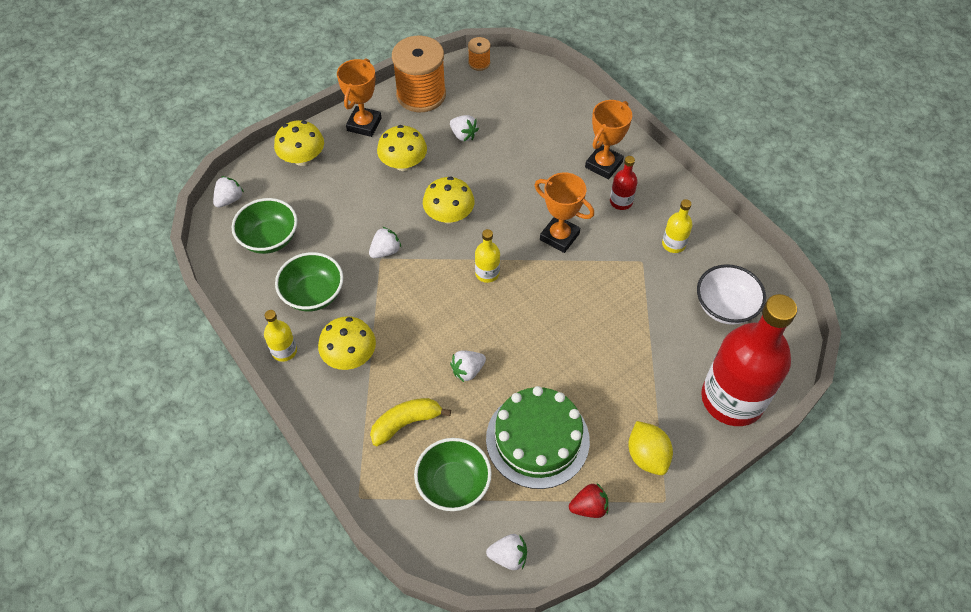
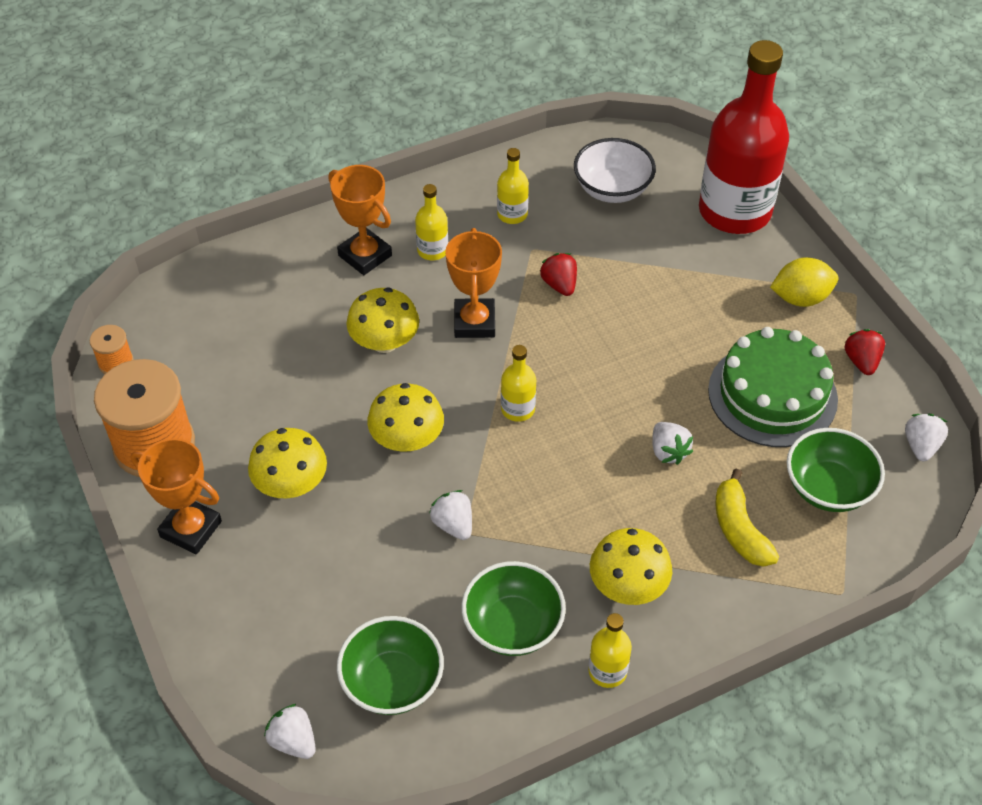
camera: 80 degrees left, 5 degrees down
yellow mushroom [274,120,324,166] -> yellow mushroom moved to [346,287,419,353]
white strawberry [450,115,479,141] -> none
orange trophy [535,172,594,253] -> orange trophy turned 45 degrees counterclockwise [445,228,502,338]
red bottle [610,156,638,210] -> yellow bottle [415,184,448,261]
none -> red strawberry [540,253,577,296]

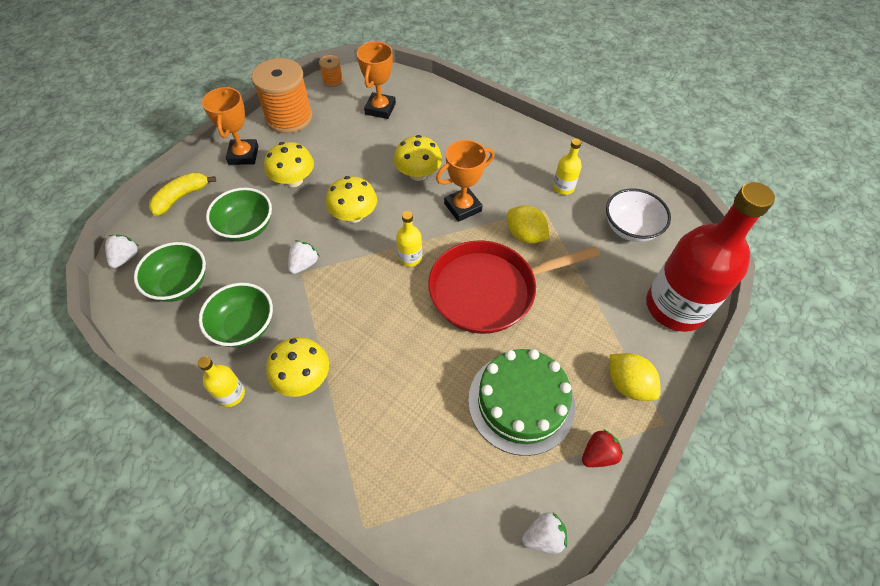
camera: 60 degrees right, 5 degrees up
orange trophy [329,165,392,275] -> orange trophy moved to [357,42,396,119]
yellow bottle [415,184,448,261] -> none
red strawberry [540,253,577,296] -> yellow lemon [507,205,550,244]
white strawberry [652,422,693,465] -> none
yellow banana [715,469,779,567] -> yellow banana moved to [149,172,216,216]
green bowl [787,428,885,512] -> green bowl moved to [206,188,272,241]
none -> red pan [428,240,600,334]

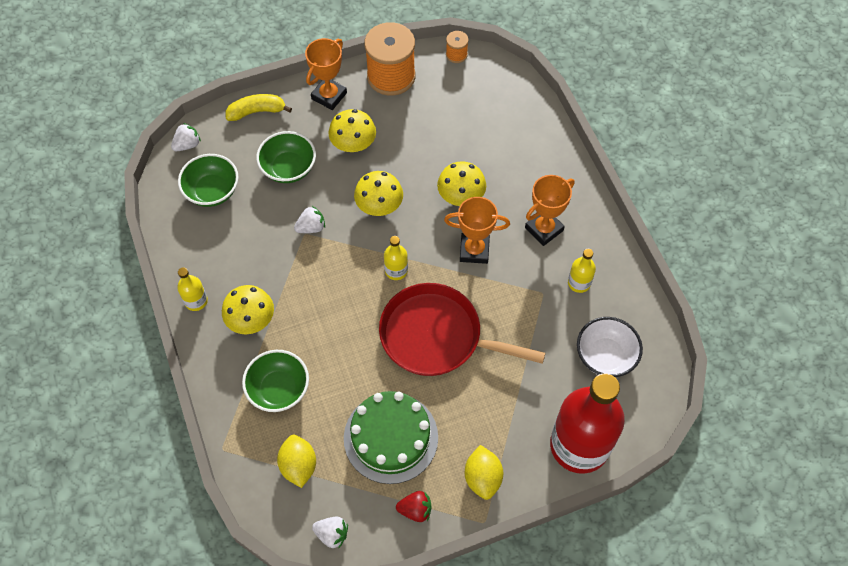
camera: 35 degrees right, 5 degrees up
green bowl [199,283,273,347] -> green bowl moved to [242,350,309,412]
orange trophy [357,42,396,119] -> orange trophy moved to [525,175,575,246]
yellow lemon [507,205,550,244] -> yellow lemon moved to [277,435,316,488]

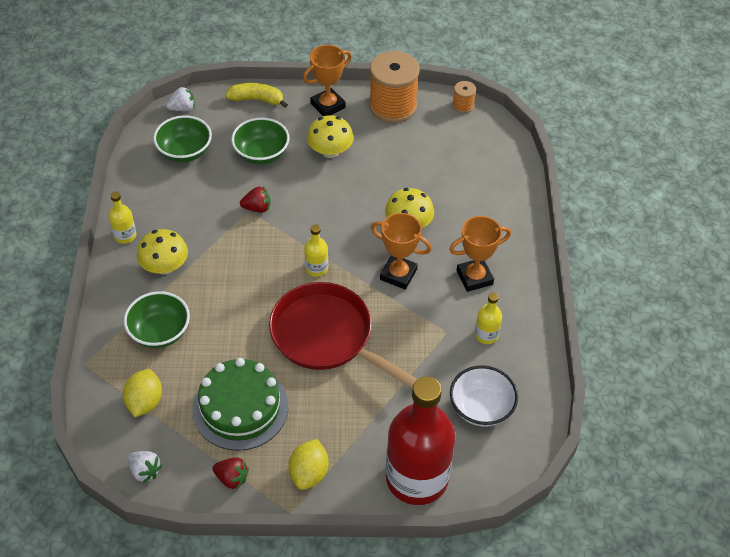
camera: 20 degrees right, 10 degrees down
white strawberry [294,206,325,233] -> red strawberry [240,186,271,213]
yellow mushroom [354,171,403,216] -> none

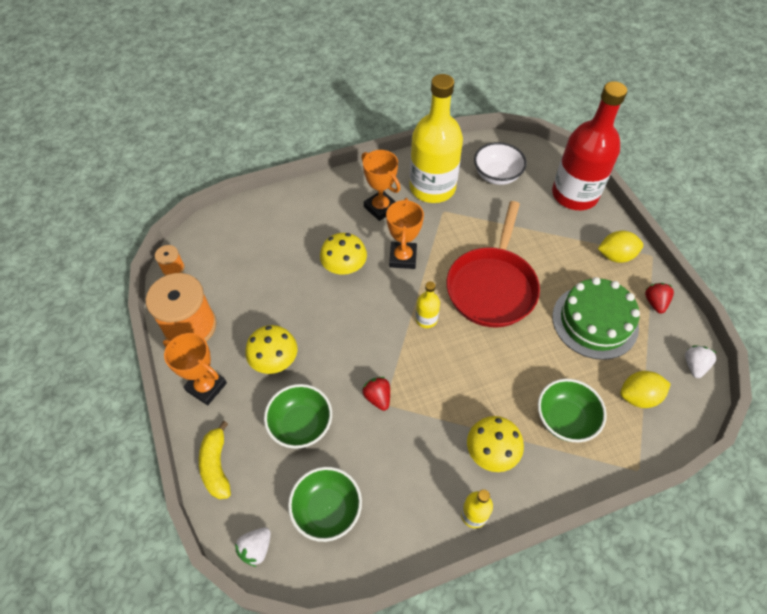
camera: 110 degrees left, 5 degrees up
white strawberry [166,87,195,111] -> white strawberry turned 105 degrees counterclockwise [235,527,271,567]
yellow bottle [475,293,502,344] -> yellow bottle [409,74,463,203], size x2.39

